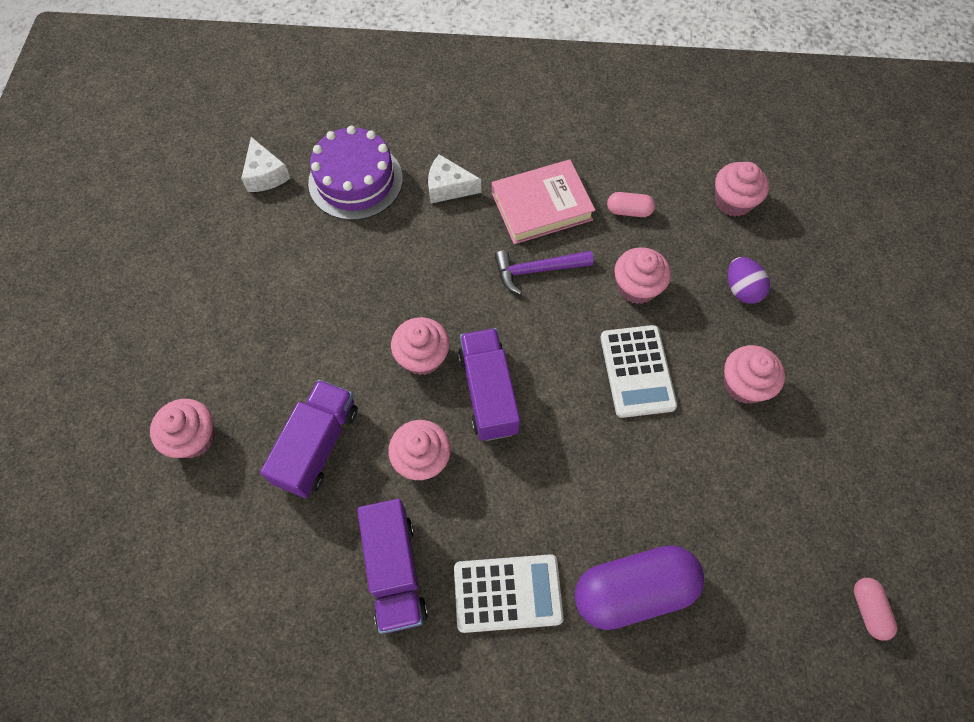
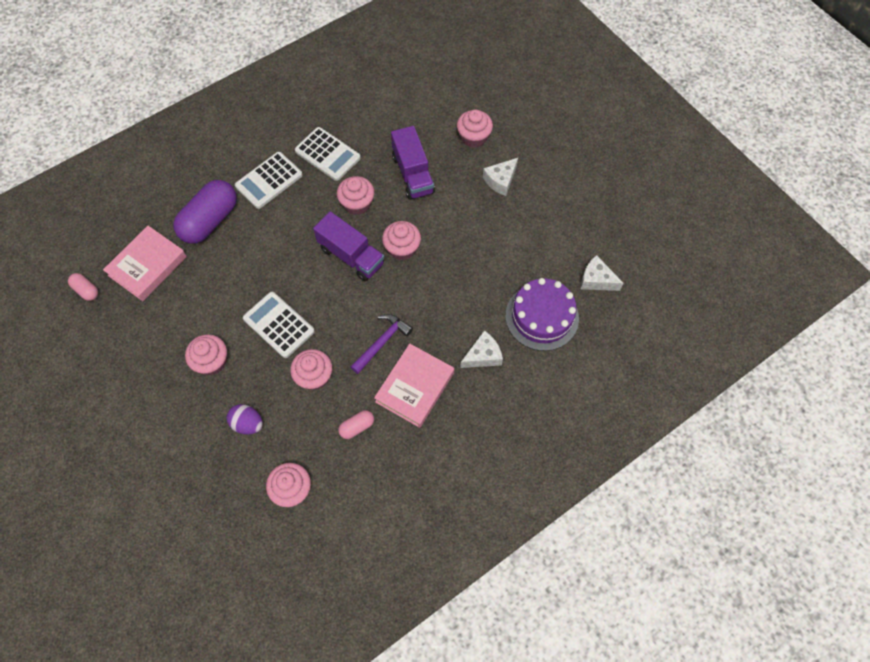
camera: 140 degrees right, 0 degrees up
purple truck [357,499,428,634] -> white calculator [295,127,361,181]
none -> pink book [103,226,187,301]
none -> white cheese [483,158,518,196]

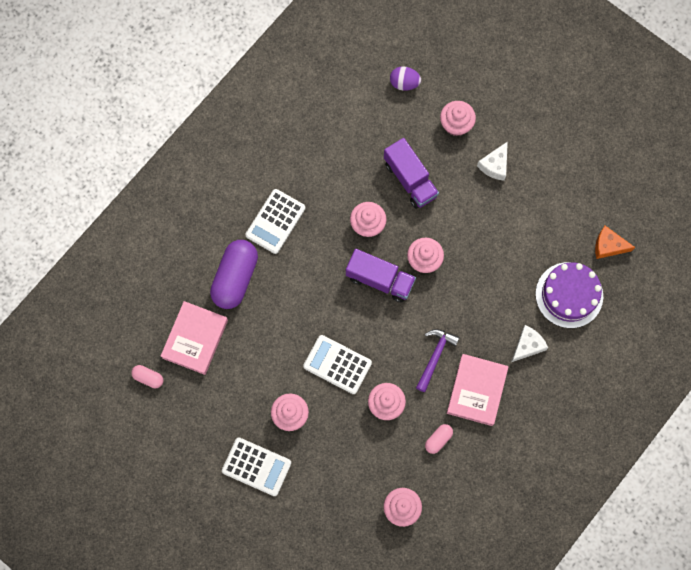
camera: 15 degrees left, 10 degrees up
purple egg [227,404,263,435] -> purple egg moved to [390,66,421,91]
white calculator [295,127,361,181] -> white calculator moved to [222,438,291,496]
white cheese [580,255,624,291] -> orange cheese [595,226,635,259]

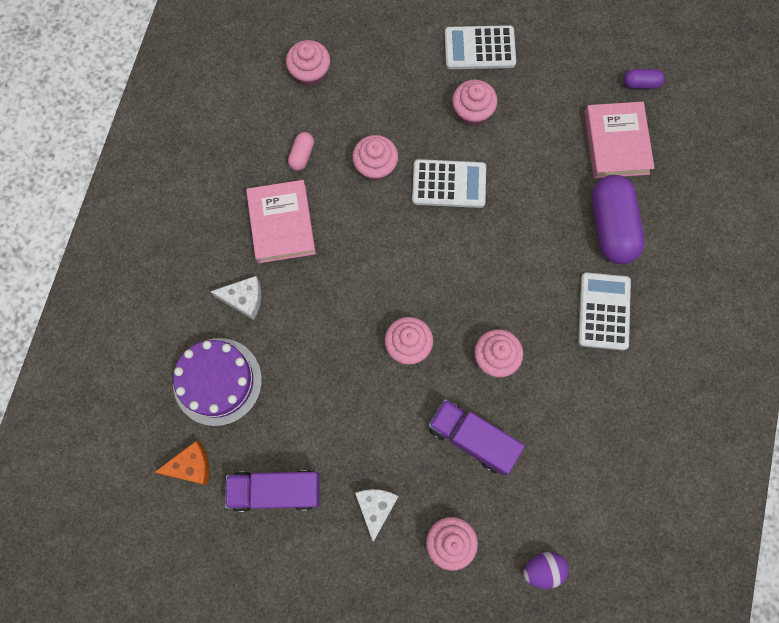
camera: 155 degrees right, 0 degrees up
pink capsule [131,365,163,388] -> purple capsule [623,69,664,89]
purple truck [346,249,416,303] -> purple truck moved to [225,470,320,512]
purple hammer [416,329,460,392] -> none
white cheese [511,325,548,362] -> white cheese turned 105 degrees counterclockwise [210,276,261,320]

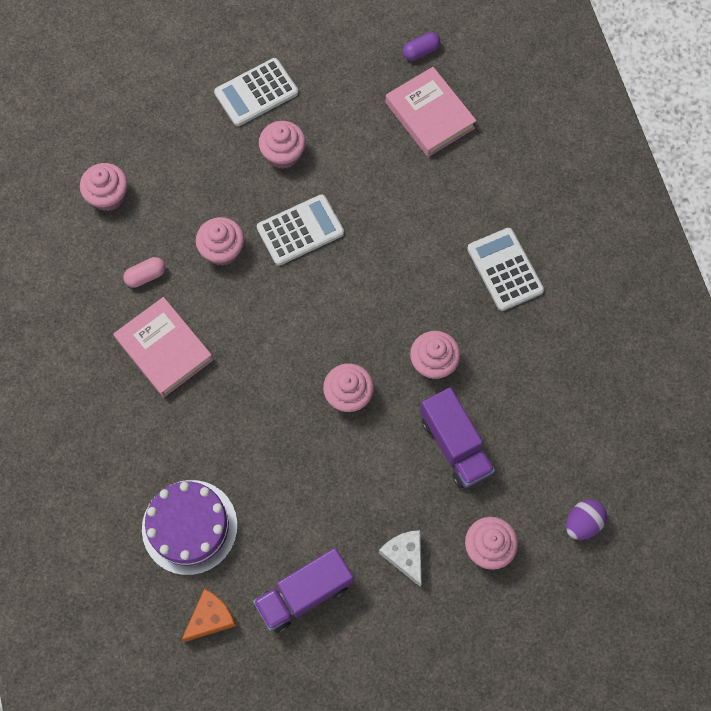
camera: 30 degrees left, 5 degrees down
white cheese [210,276,261,320] -> none
pink capsule [288,132,314,171] -> pink capsule turned 75 degrees clockwise [123,257,165,288]
purple truck [429,399,525,475] -> purple truck turned 120 degrees counterclockwise [420,387,495,488]
purple capsule [592,175,645,264] -> none

